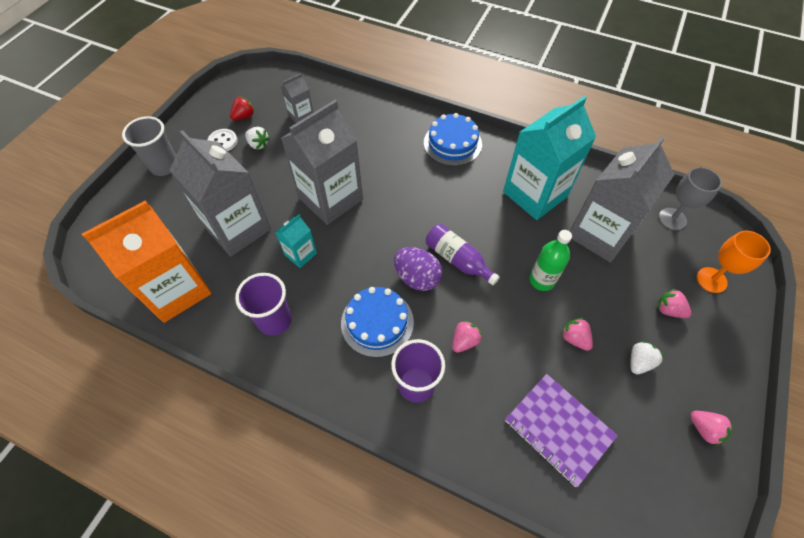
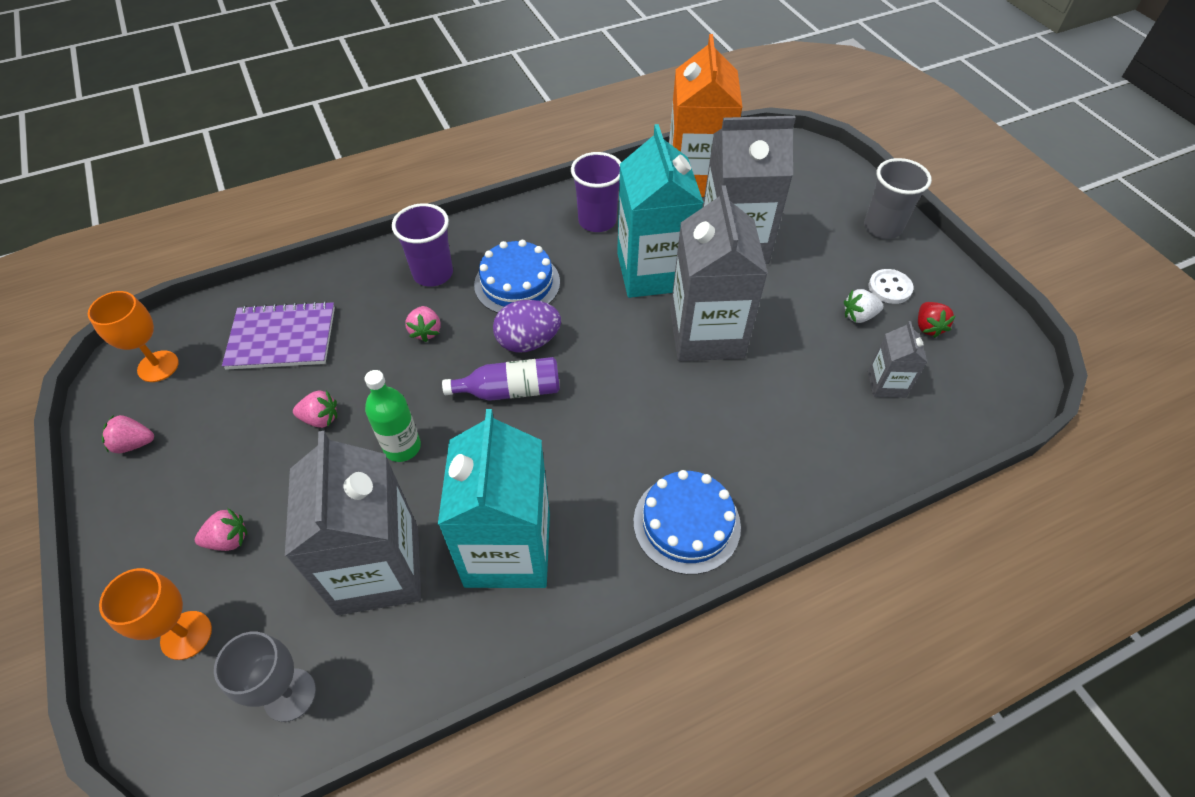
camera: 130 degrees right, 5 degrees down
turquoise carton [275,215,317,268] -> turquoise carton [617,124,704,298], size x2.14
white strawberry [631,341,664,374] -> none
none -> orange goblet [88,291,179,382]

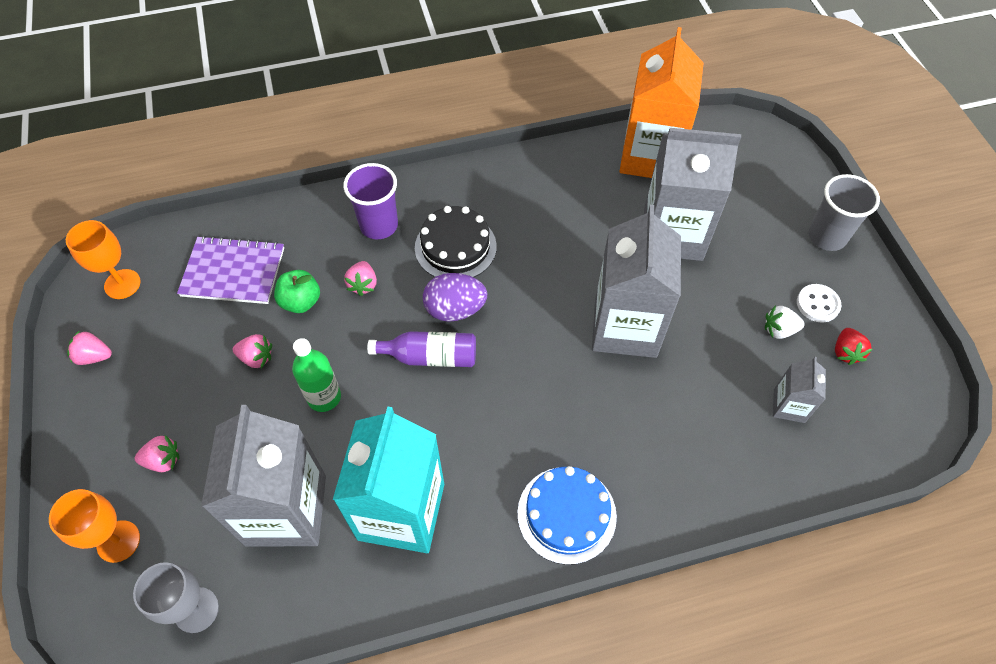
camera: 10 degrees right, 5 degrees up
blue cake [474,240,560,313] -> black cake [415,206,497,278]
purple cup [571,152,621,232] -> none
turquoise carton [617,124,704,298] -> none
none -> green apple [274,270,320,313]

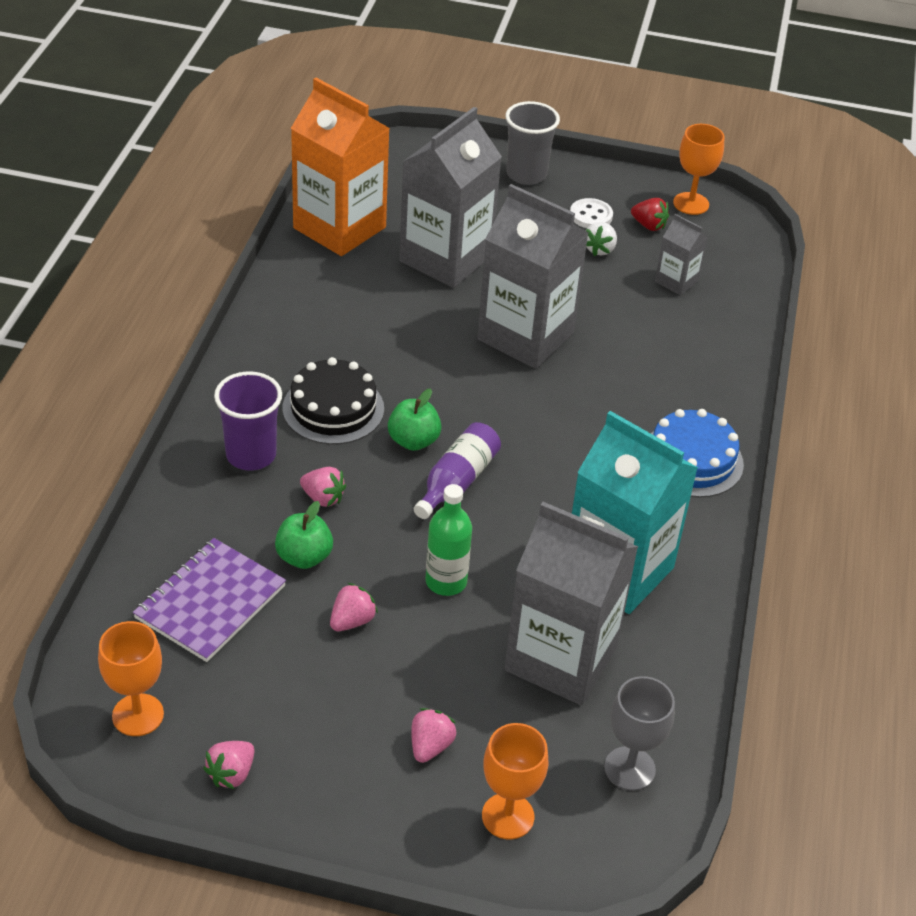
camera: 65 degrees left, 15 degrees down
purple egg [423,273,487,322] -> green apple [388,389,441,451]
none -> orange goblet [673,124,725,215]

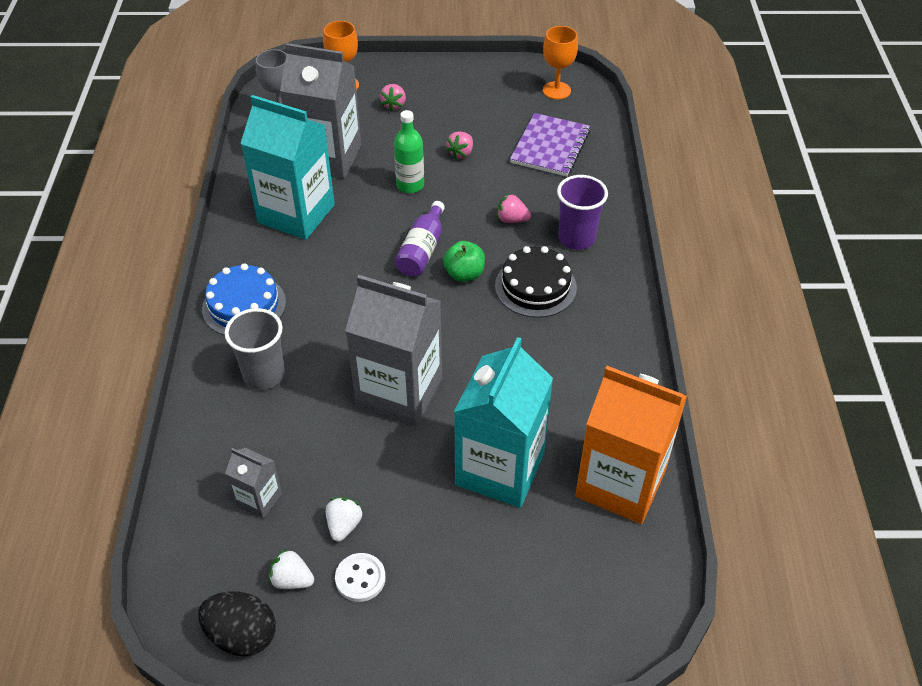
camera: 170 degrees right, 5 degrees up
pink strawberry [203,741,254,789] -> none
green apple [275,501,333,569] -> none
grey carton [399,107,502,288] -> turquoise carton [454,337,553,508]
grey cup [505,101,560,185] -> grey cup moved to [225,308,285,390]
red strawberry [631,198,669,231] -> white strawberry [269,549,314,589]
orange goblet [673,124,725,215] -> black egg [198,591,276,656]

